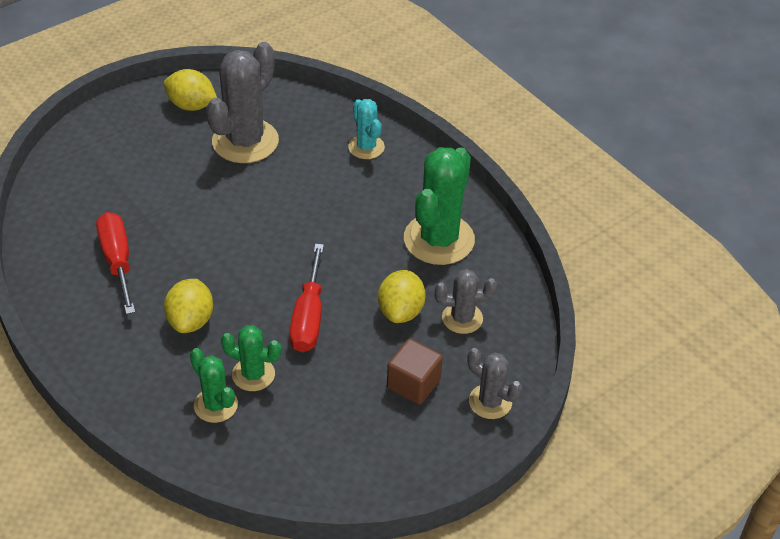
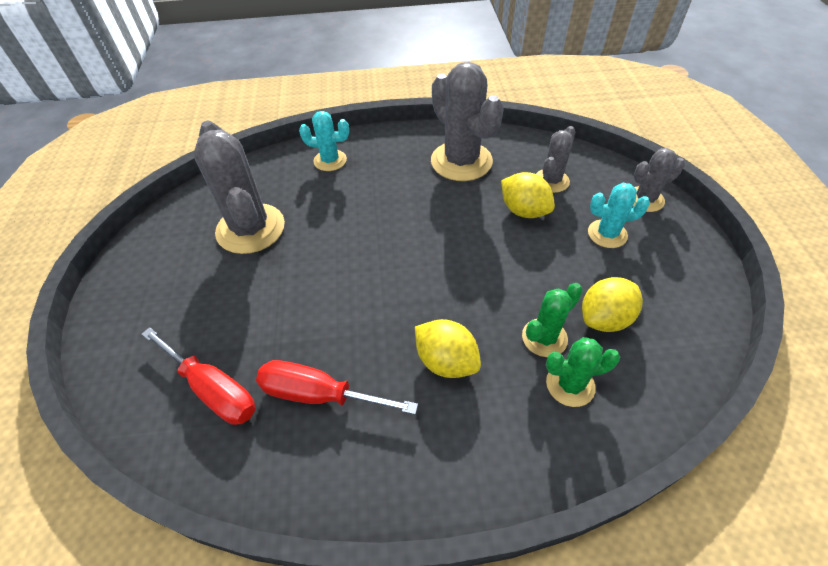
camera: 55 degrees left, 5 degrees up
yellow lemon [164,69,217,111] -> yellow lemon moved to [582,277,643,332]
red screwdriver [289,244,324,352] -> red screwdriver moved to [142,327,256,425]
brown cube [387,339,443,405] -> turquoise cactus [588,183,650,248]
green cactus [404,147,475,265] -> grey cactus [431,62,504,181]

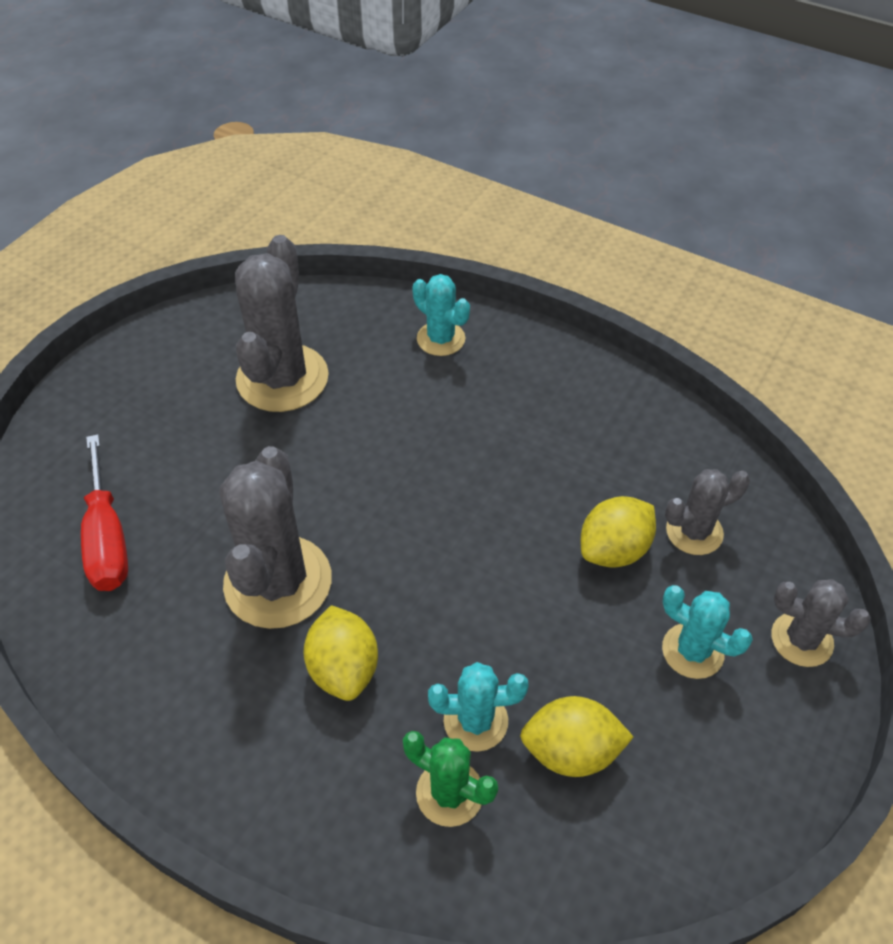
camera: 35 degrees right, 0 degrees up
red screwdriver [256,360,418,415] -> none
grey cactus [431,62,504,181] -> grey cactus moved to [219,446,332,629]
yellow lemon [501,172,555,218] -> yellow lemon turned 60 degrees clockwise [581,496,656,568]
green cactus [522,283,583,357] -> turquoise cactus [428,662,529,752]

